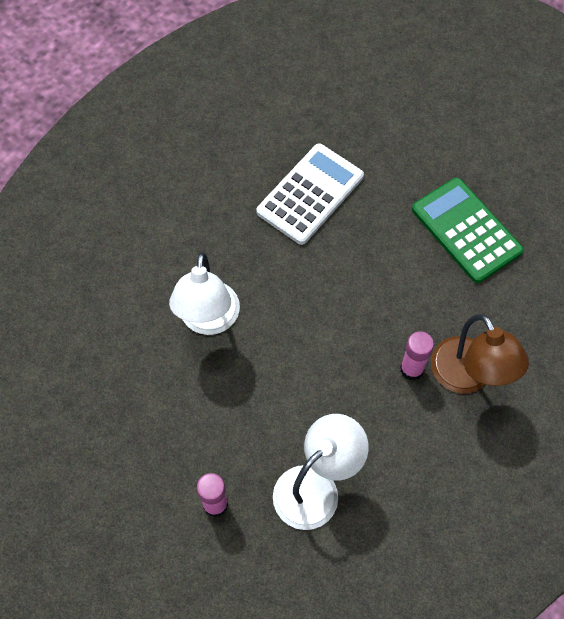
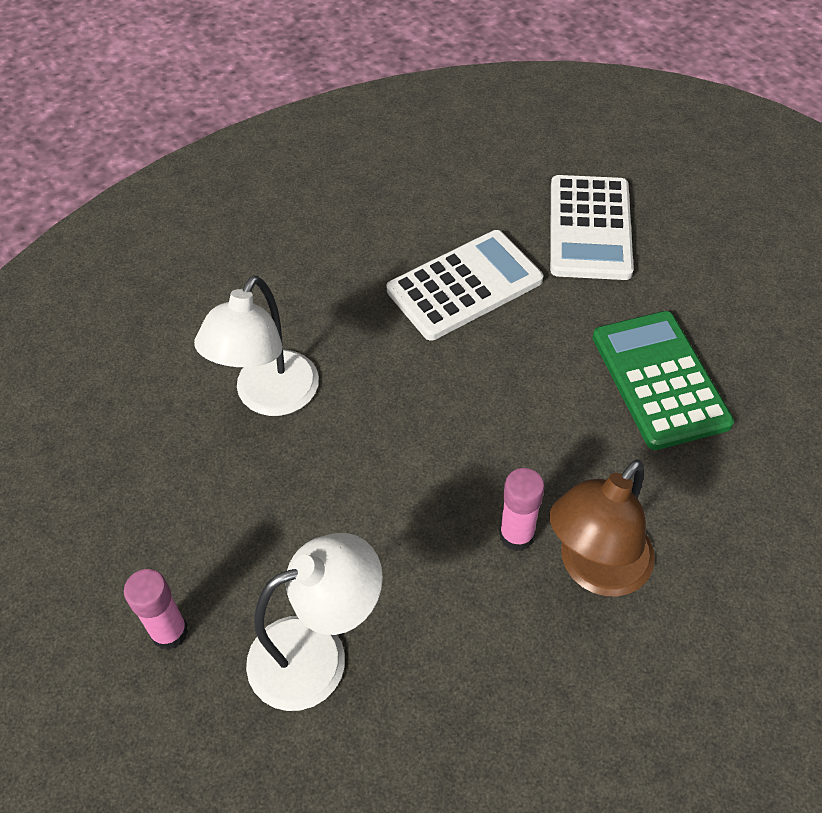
camera: 20 degrees right, 10 degrees down
brown lamp [431,314,529,393] -> brown lamp turned 45 degrees clockwise [549,459,655,597]
none -> white calculator [550,175,634,280]

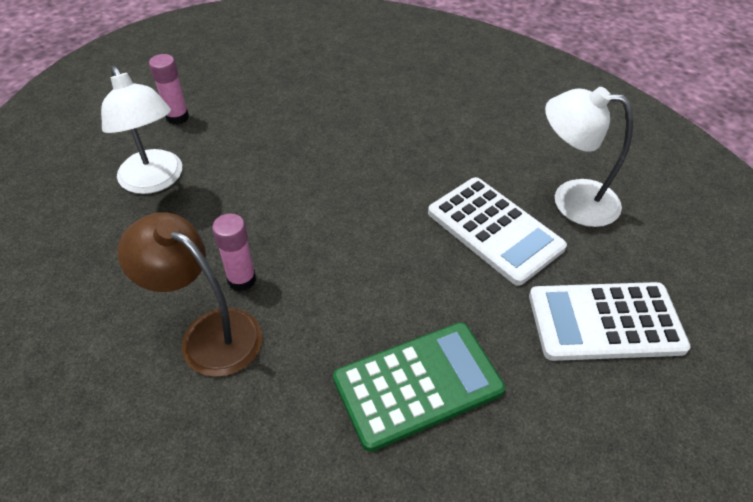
camera: 80 degrees right, 5 degrees down
white lamp [194,276,319,416] -> white lamp moved to [545,87,633,227]

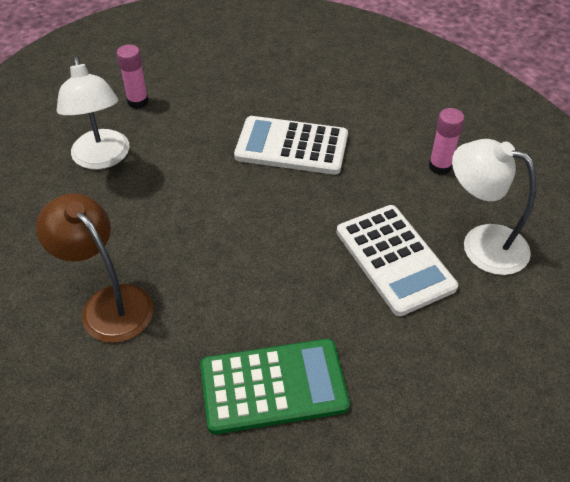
camera: 15 degrees right, 0 degrees up
pink glue stick [212,213,256,291] -> pink glue stick moved to [429,108,464,175]
white calculator [529,282,691,361] -> white calculator moved to [234,116,348,175]

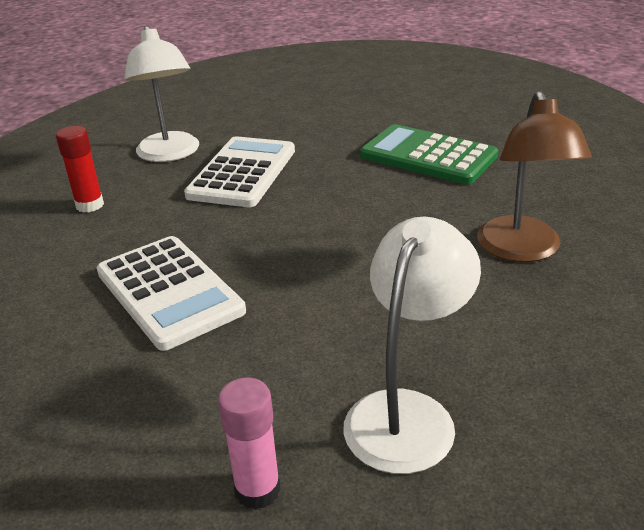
camera: 135 degrees left, 15 degrees down
pink glue stick [429,108,464,175] -> red glue stick [56,126,104,213]

